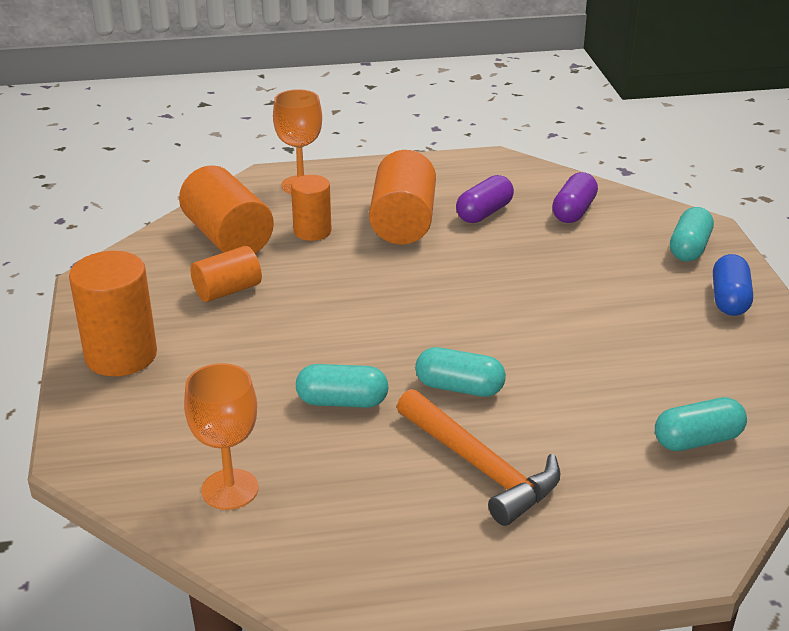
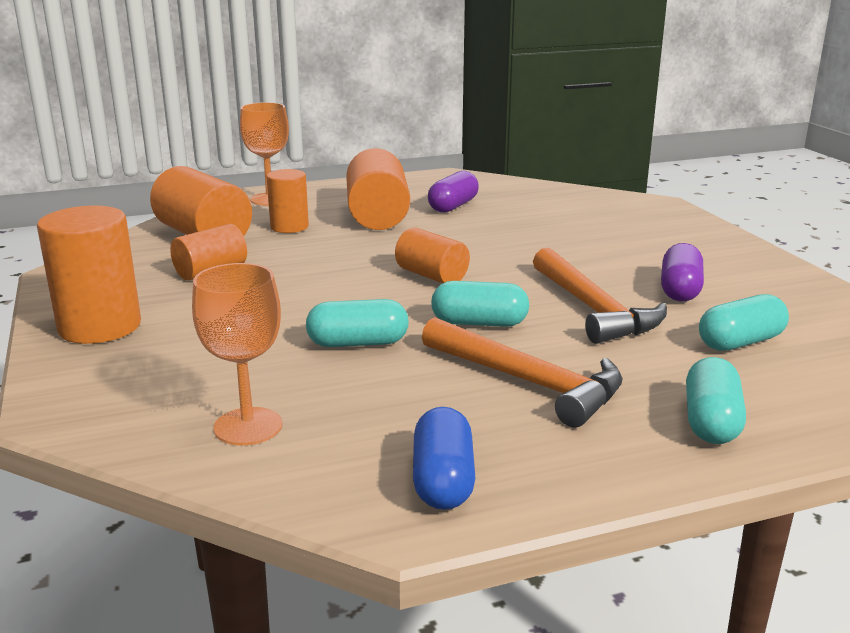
camera: 10 degrees left, 10 degrees down
purple capsule [552,172,598,223] -> purple capsule moved to [661,243,704,301]
turquoise capsule [670,207,714,262] -> turquoise capsule moved to [686,357,746,444]
blue capsule [713,254,753,316] -> blue capsule moved to [413,407,475,510]
none -> orange cylinder [395,228,470,283]
none -> orange hammer [533,248,667,344]

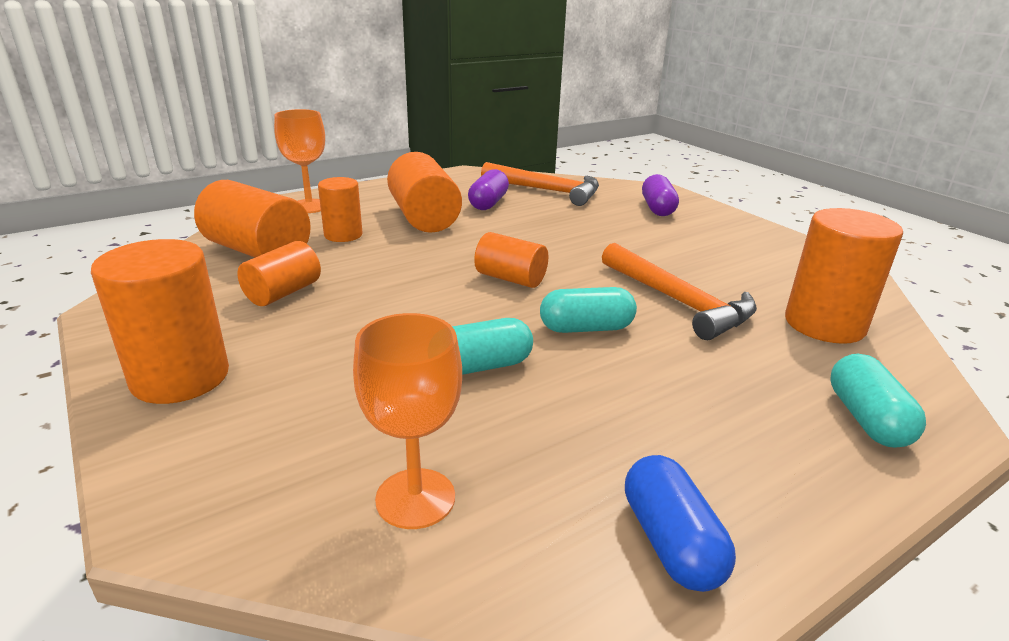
camera: 15 degrees left, 5 degrees up
orange hammer [422,317,623,427] -> orange hammer moved to [481,162,599,206]
purple capsule [661,243,704,301] -> purple capsule moved to [642,174,679,216]
turquoise capsule [699,294,789,351] -> orange cylinder [785,208,903,344]

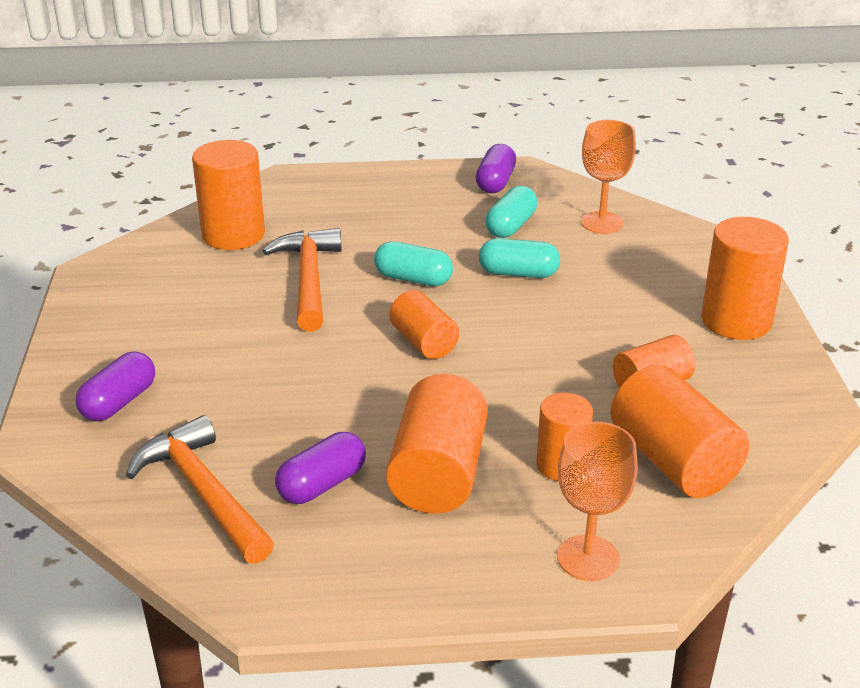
camera: 150 degrees left, 5 degrees up
blue capsule [625,455,736,592] -> purple capsule [476,144,516,193]
turquoise capsule [830,354,926,448] -> turquoise capsule moved to [485,186,537,238]

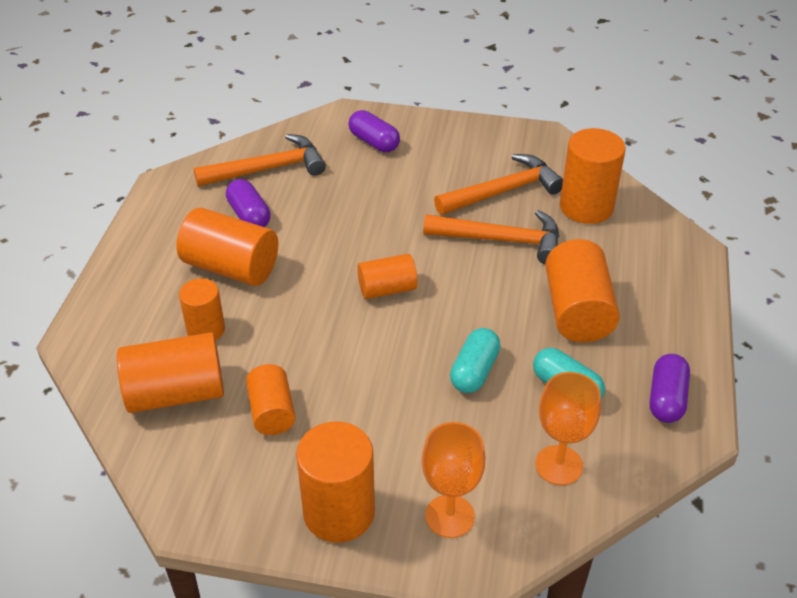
camera: 105 degrees right, 10 degrees up
turquoise capsule [374,241,453,286] -> none
purple capsule [476,144,516,193] -> purple capsule turned 75 degrees clockwise [650,354,690,423]
orange goblet [557,422,638,581] -> orange goblet moved to [422,422,486,538]
none -> orange hammer [434,154,563,215]
none -> orange cylinder [545,239,620,342]

